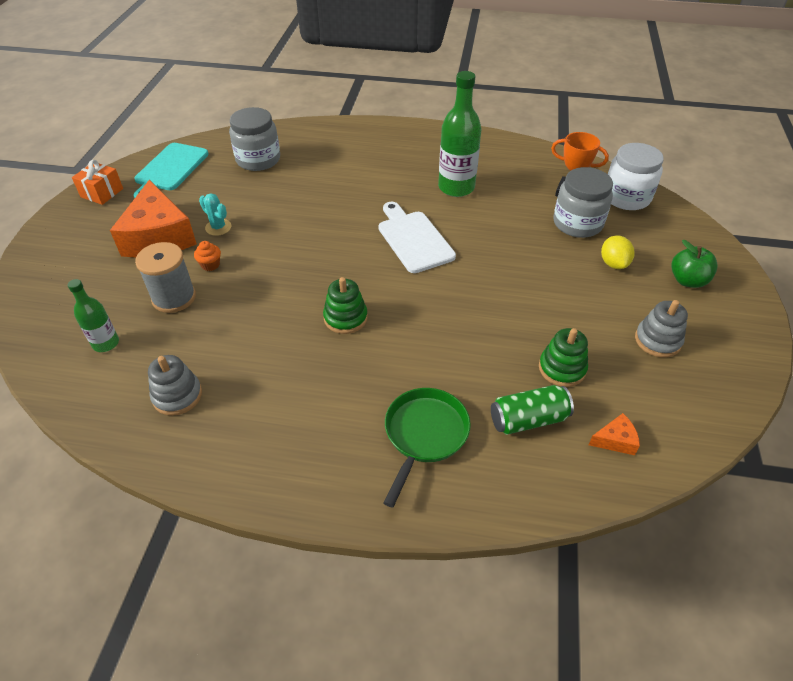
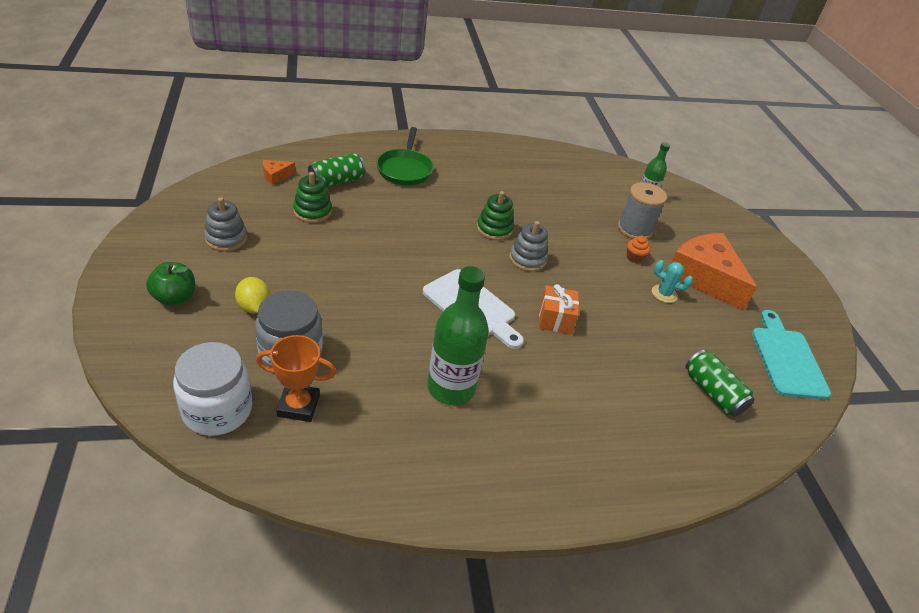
camera: 155 degrees right, 5 degrees down
orange gift [72,160,123,205] -> orange gift moved to [539,284,579,334]
grey stacking toy [148,355,202,416] -> grey stacking toy moved to [509,221,548,272]
grey jar [229,107,280,171] -> green can [685,350,754,416]

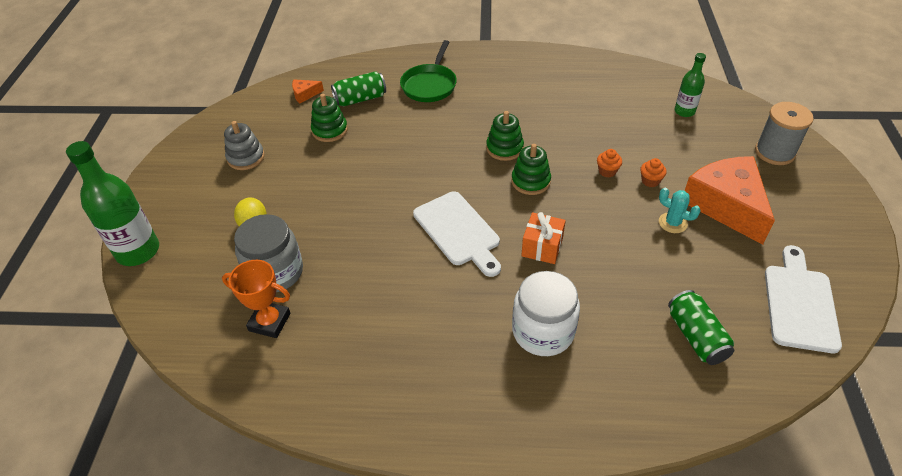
camera: 20 degrees right, 5 degrees up
green apple [146,262,195,306] -> none
white jar [173,342,252,436] -> white jar moved to [512,271,580,356]
green bottle [428,266,489,405] -> green bottle moved to [66,141,159,266]
grey stacking toy [509,221,548,272] -> green stacking toy [511,144,551,195]
grey spool [618,182,667,239] -> grey spool moved to [755,102,814,165]
turquoise cutting board [752,310,831,400] -> white cutting board [765,245,842,353]
none -> orange cupcake [597,149,622,178]

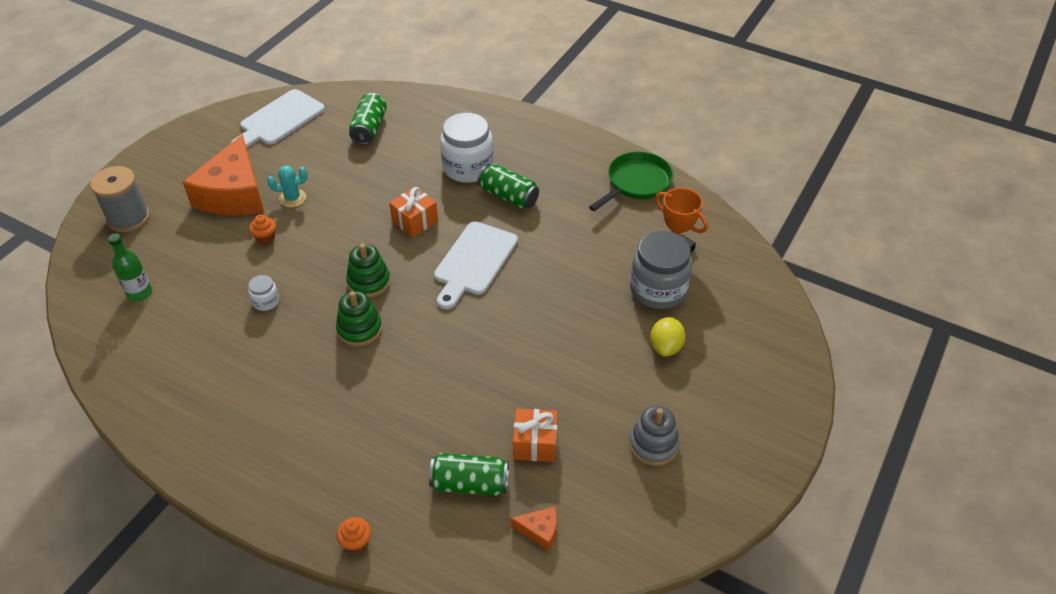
camera: 155 degrees left, 0 degrees up
green bottle [66,141,159,266] -> none
green stacking toy [311,94,348,142] -> orange gift [513,408,558,462]
green pan [400,40,457,102] -> green pan moved to [589,152,673,211]
white cutting board [413,191,501,277] -> white cutting board turned 150 degrees counterclockwise [434,222,518,309]
orange cupcake [597,149,622,178] -> orange cupcake moved to [337,517,371,553]
turquoise cactus [659,188,701,233] -> turquoise cactus turned 75 degrees counterclockwise [267,165,308,207]
none -> white jar [248,275,279,311]
none -> green can [478,164,539,209]

